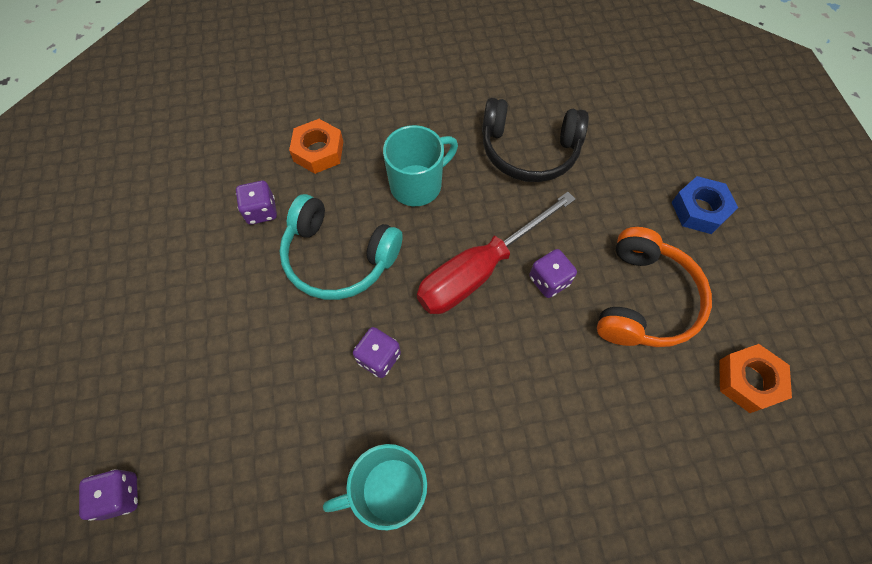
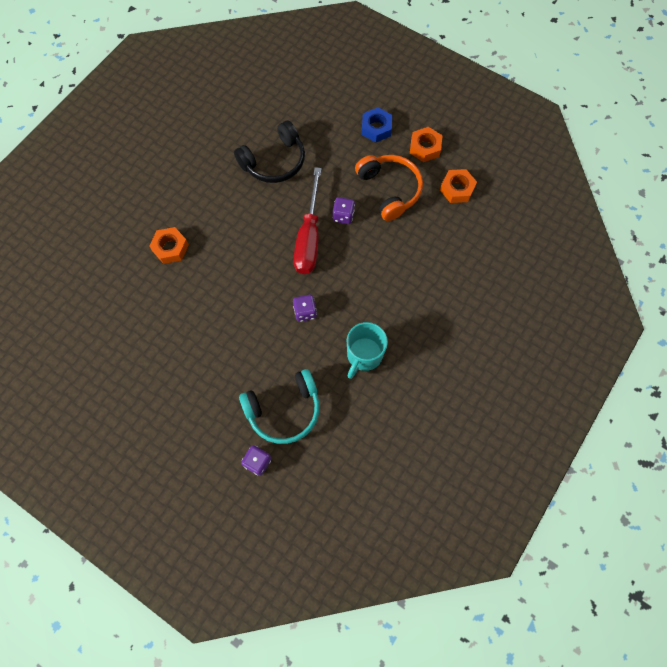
camera: 45 degrees left, 5 degrees up
purple dice [236,181,277,225] -> none
turquoise headphones [279,194,403,300] -> turquoise headphones moved to [239,369,320,444]
turquoise mug [383,125,458,206] -> none
none -> orange nut [410,127,443,162]

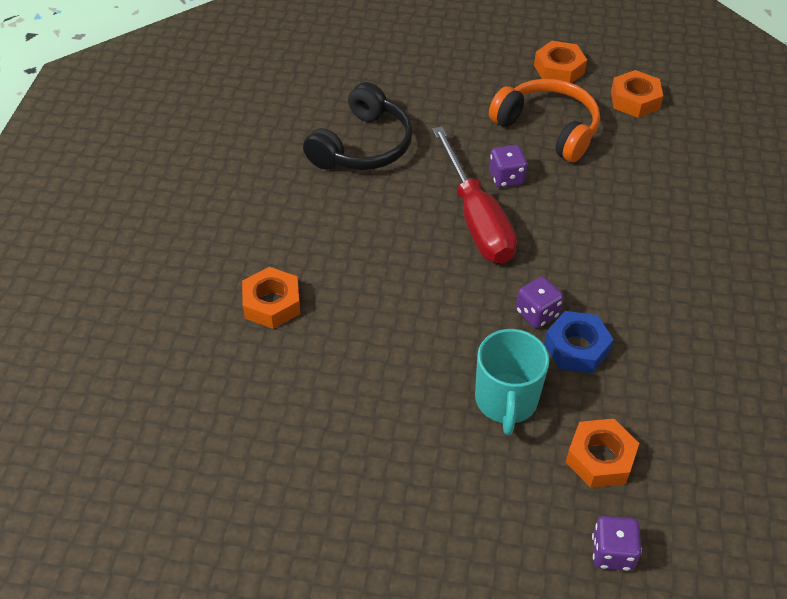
camera: 25 degrees left, 20 degrees down
turquoise headphones [239,369,320,444] -> orange nut [566,419,639,488]
turquoise mug [347,322,388,379] -> turquoise mug moved to [475,329,549,435]
blue nut [361,107,392,143] -> blue nut moved to [544,311,614,373]

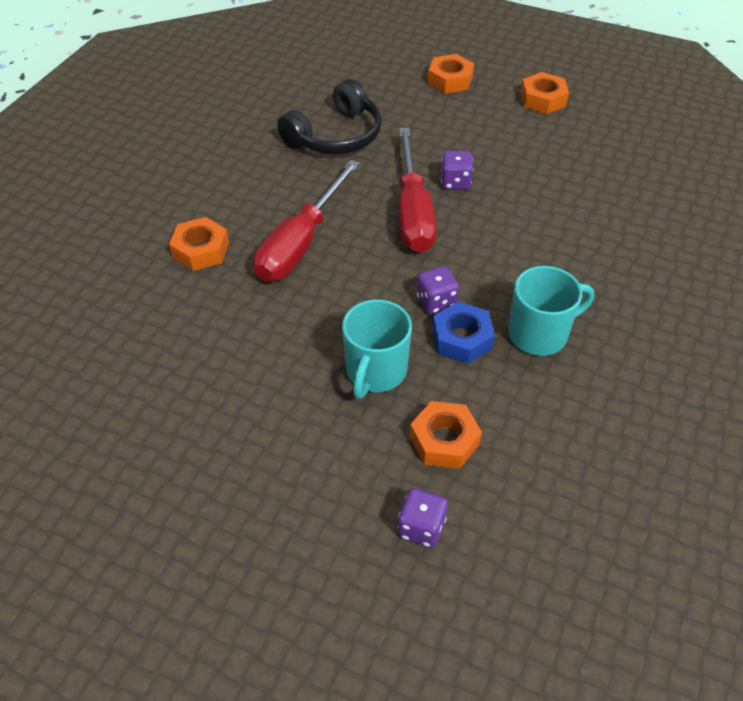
camera: 15 degrees right, 0 degrees up
orange headphones [489,79,600,162] -> none
orange nut [611,70,663,118] -> orange nut moved to [427,54,474,94]
none -> red screwdriver [254,160,360,282]
none -> turquoise mug [508,266,594,356]

